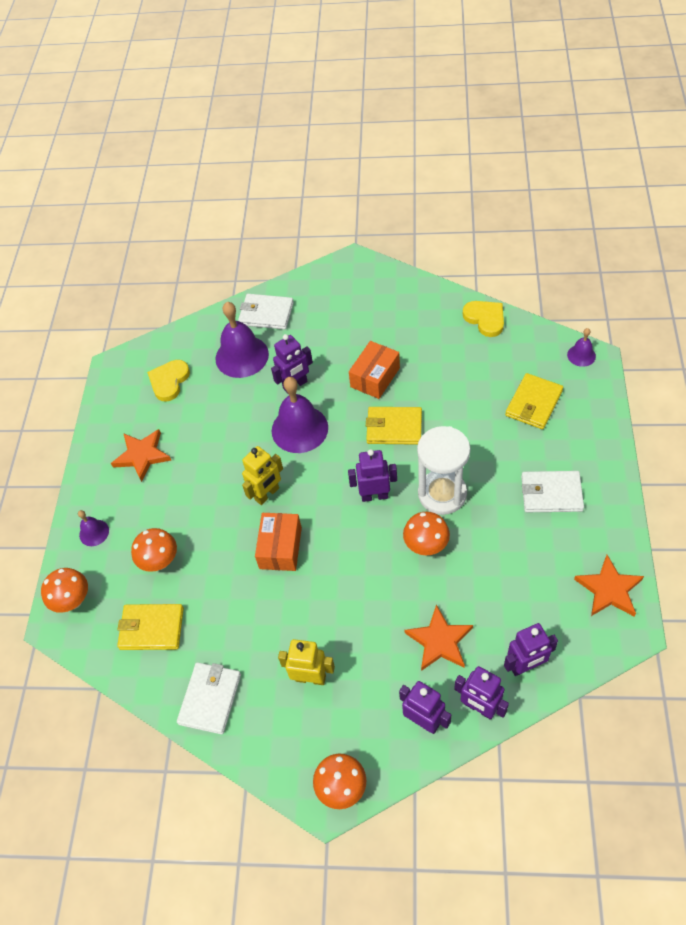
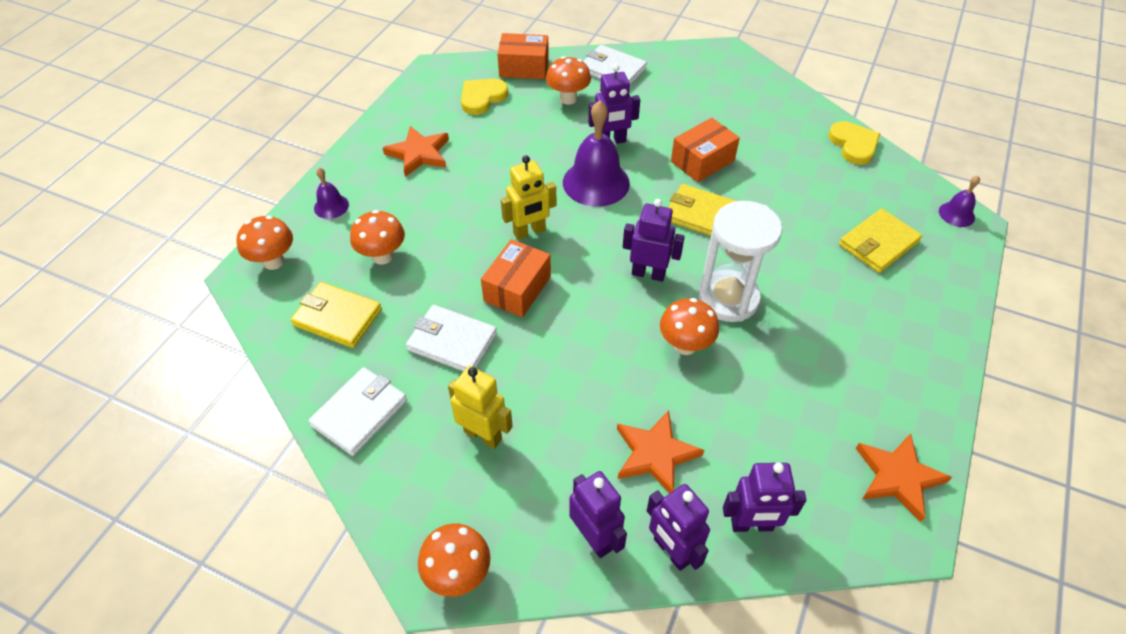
camera: 15 degrees right, 5 degrees down
purple bell [216,302,269,378] -> orange mushroom [546,56,591,105]
white wallet [521,471,584,512] -> white wallet moved to [406,305,497,372]
none -> orange box [497,33,549,79]

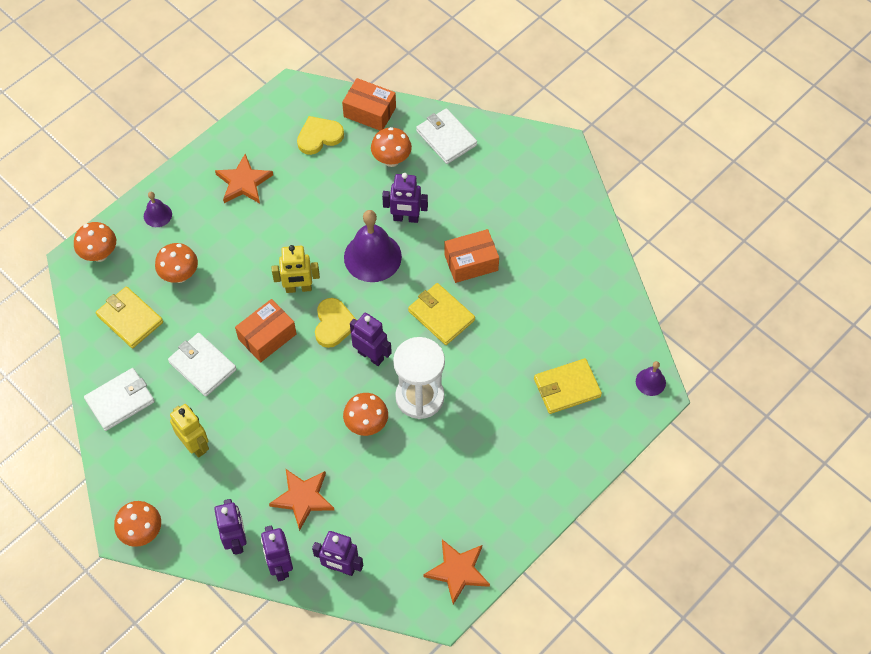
camera: 20 degrees right, 10 degrees up
yellow heart [828,121,880,165] -> yellow heart moved to [315,298,356,348]

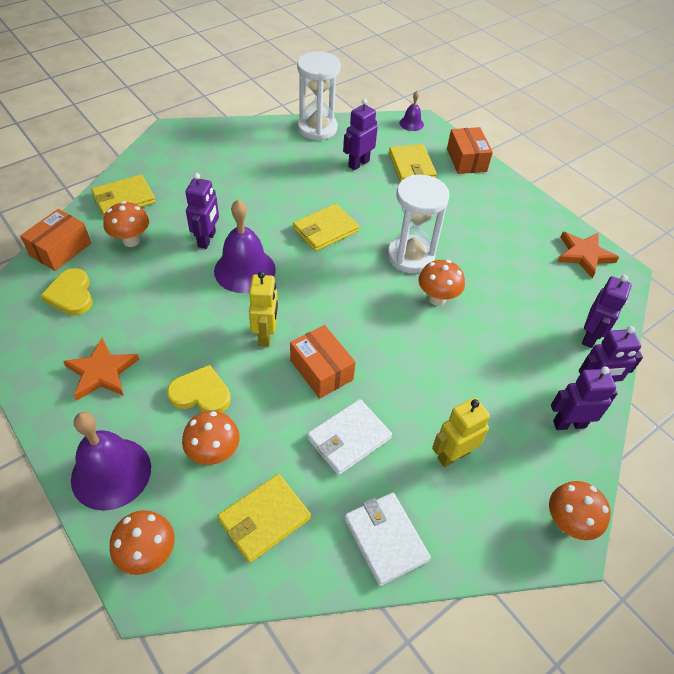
camera: 85 degrees left, 10 degrees down
purple bell [144,192,172,227] -> purple bell [71,412,151,511], size x2.00
orange star [269,469,334,531] -> none
yellow heart [315,298,356,348] -> yellow heart moved to [167,365,231,413]
purple robot [350,313,392,366] -> purple robot moved to [343,98,378,170]
white wallet [416,108,477,164] -> yellow wallet [91,174,156,217]
orange box [444,229,499,283] -> orange box moved to [447,127,493,174]
none -> white hourglass [297,51,341,141]

